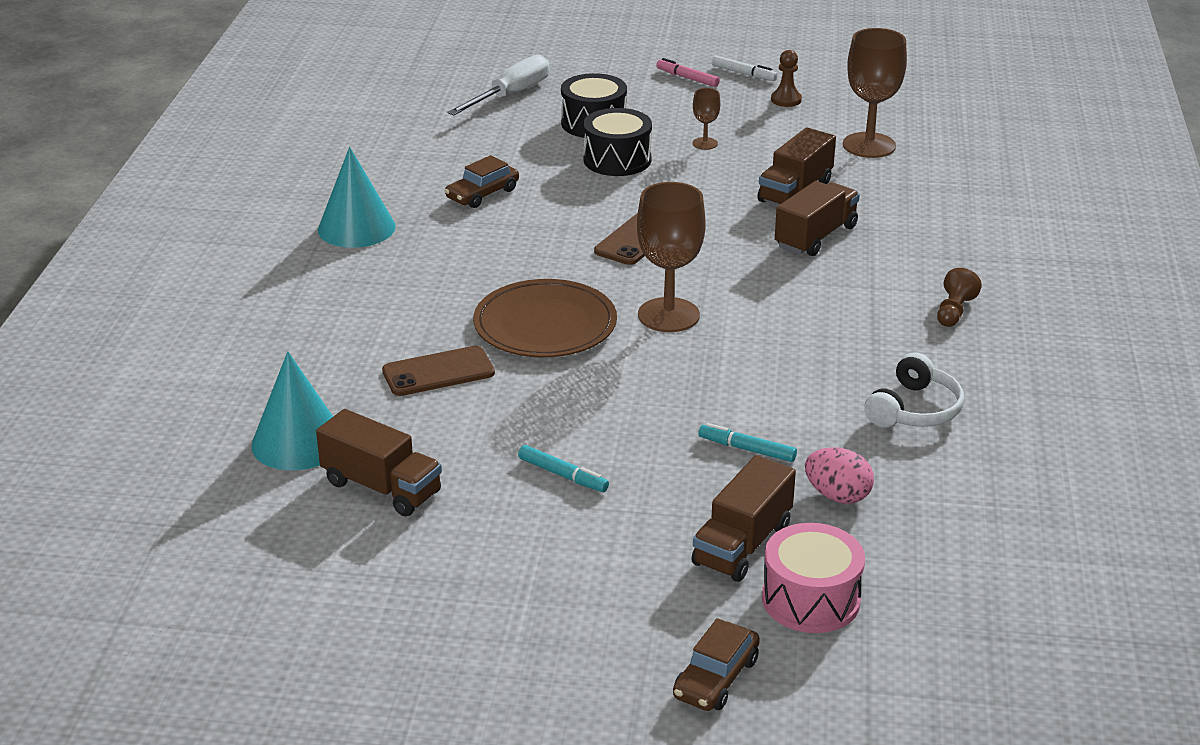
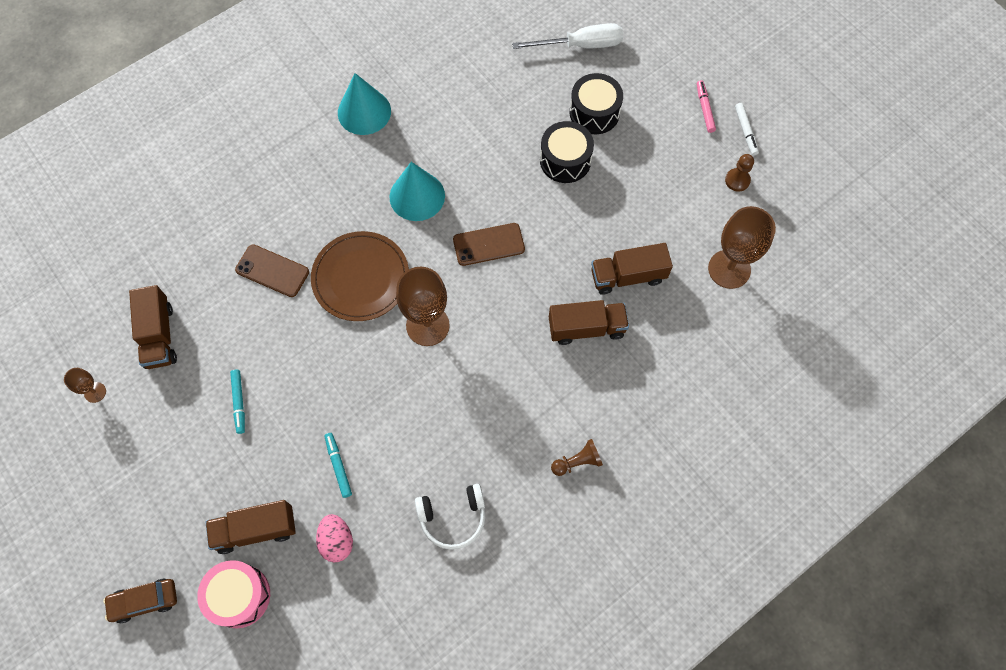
camera: 45 degrees right, 35 degrees up
turquoise cone [251,351,333,470] -> turquoise cone moved to [390,162,445,221]
brown car [445,155,519,208] -> none
brown goblet [693,88,720,150] -> brown goblet moved to [64,368,106,403]

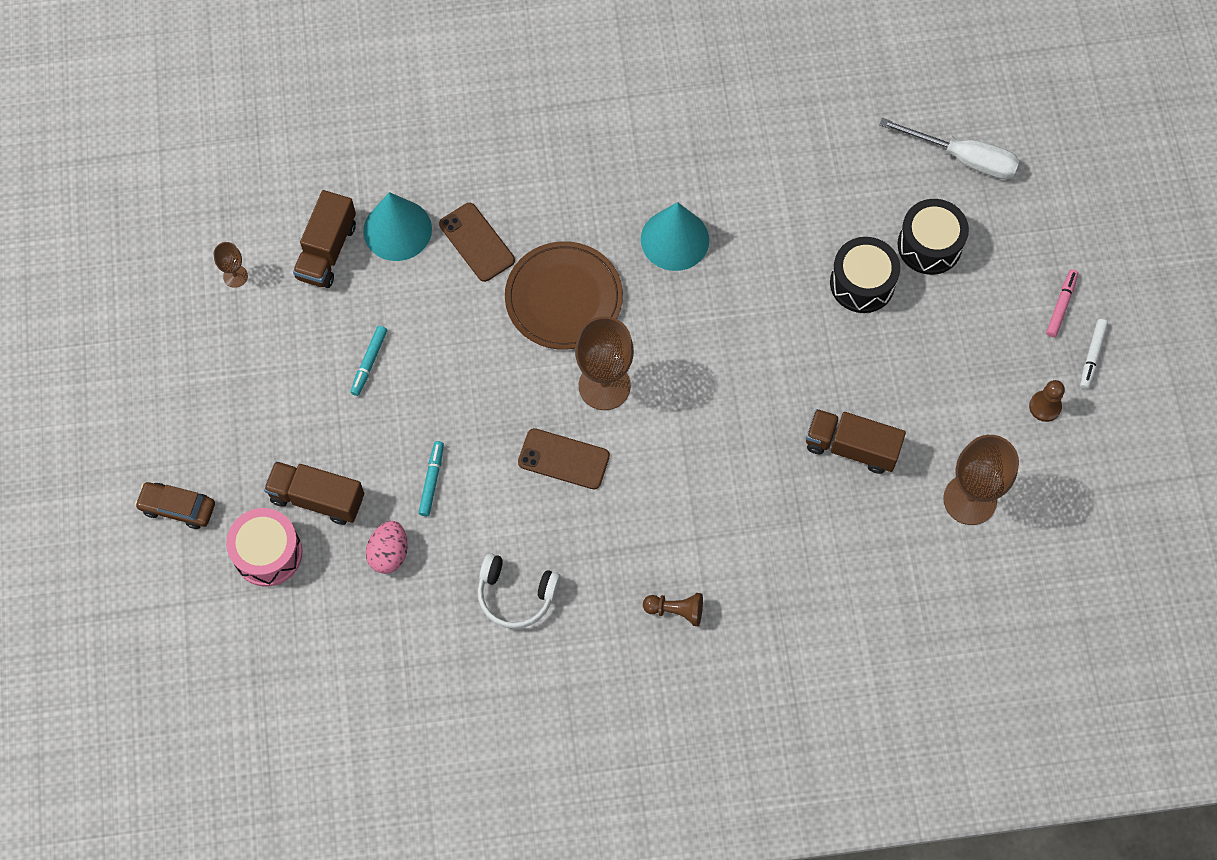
camera: 30 degrees right, 0 degrees up
turquoise cone [338,73,391,135] -> turquoise cone moved to [363,192,432,261]
brown phone [453,223,525,266] -> brown phone moved to [518,428,610,490]
brown truck [549,300,629,345] -> none

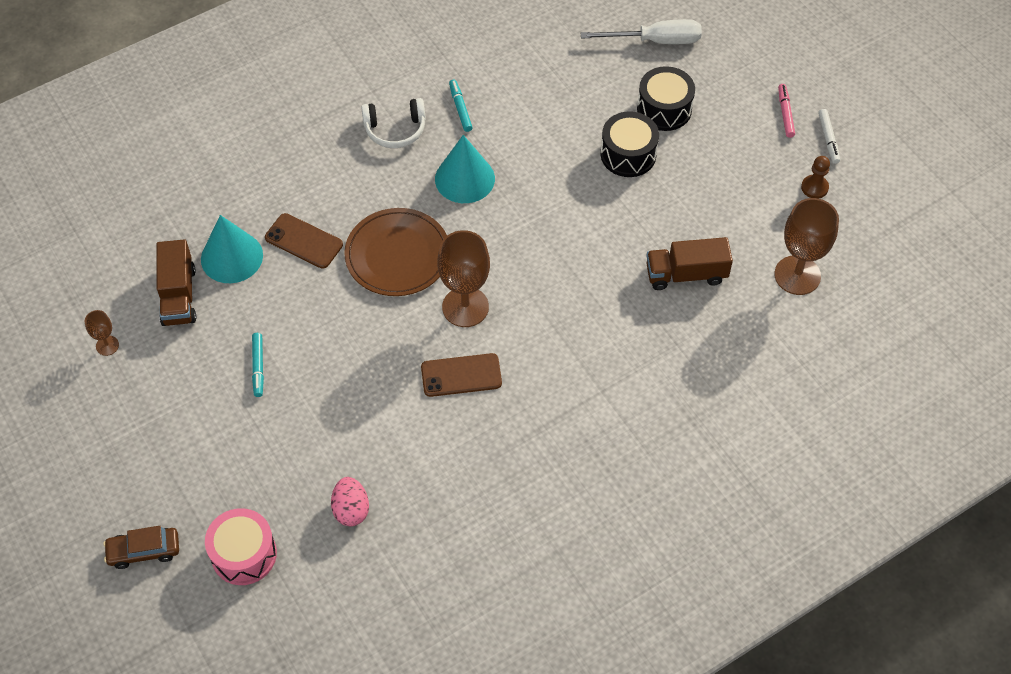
camera: 25 degrees left, 10 degrees down
brown truck [264,461,364,525] -> none
turquoise marker [418,441,444,516] -> turquoise marker moved to [449,80,473,132]
white headphones [478,553,561,629] -> white headphones moved to [361,98,426,148]
brown pawn [643,593,703,626] -> none

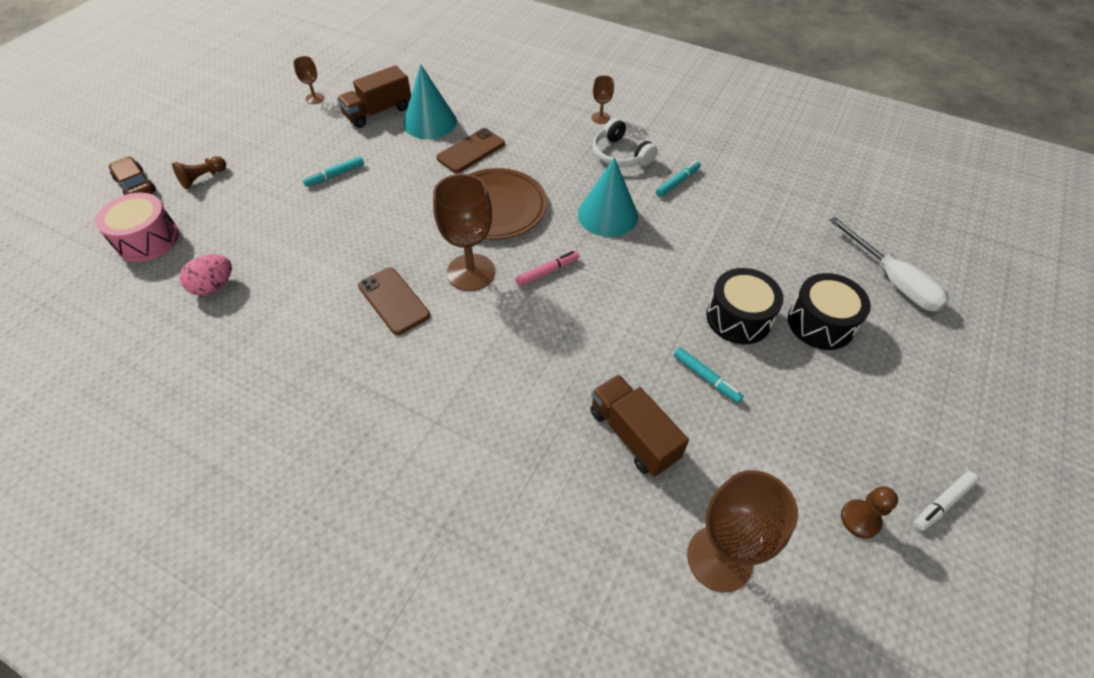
camera: 60 degrees right, 5 degrees down
brown phone [265,213,343,269] -> brown phone turned 45 degrees clockwise [436,128,505,173]
pink marker [778,84,795,138] -> pink marker moved to [515,251,579,287]
none -> brown pawn [172,156,226,189]
none -> brown goblet [592,75,614,124]
none -> turquoise marker [673,347,743,403]

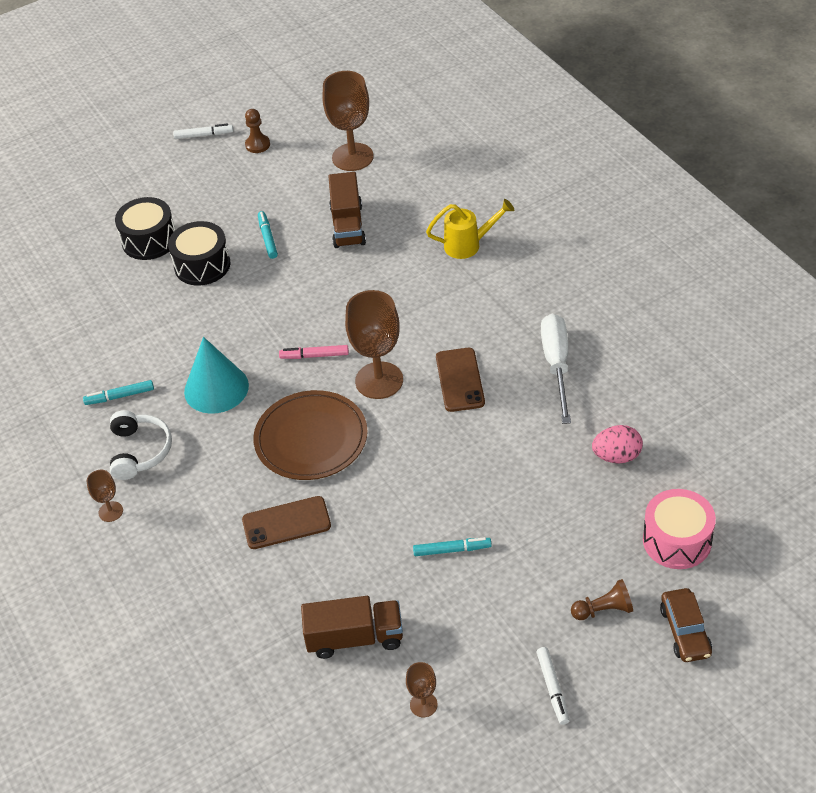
camera: 145 degrees left, 5 degrees down
turquoise cone [403,64,457,139] -> none
white screwdriver [829,217,950,311] -> white screwdriver moved to [541,314,571,424]
none -> yellow watering can [426,199,514,259]
none -> white marker [536,647,569,725]

